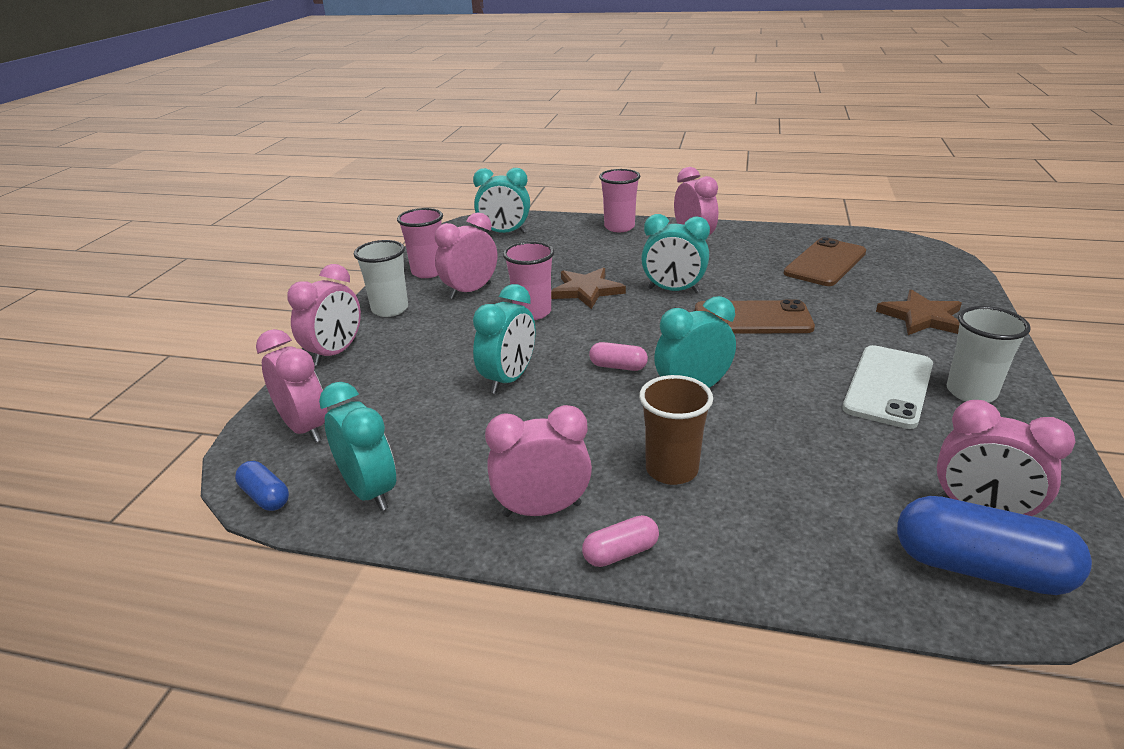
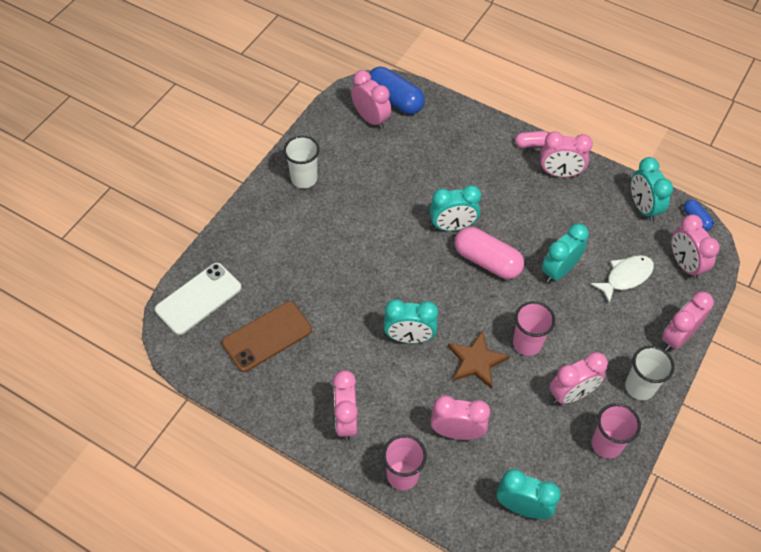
camera: 165 degrees left, 25 degrees up
pink capsule [589,342,648,371] -> pink capsule [455,227,524,279], size x1.95
brown cup [639,375,713,485] -> none
turquoise clock [641,214,710,293] -> turquoise clock turned 150 degrees clockwise [384,299,438,343]
brown phone [695,300,815,334] -> none
white phone [842,345,933,429] -> white phone moved to [155,263,242,335]
brown star [876,289,962,335] -> none
none -> pink clock [431,395,490,440]
none -> white fish [591,255,654,303]

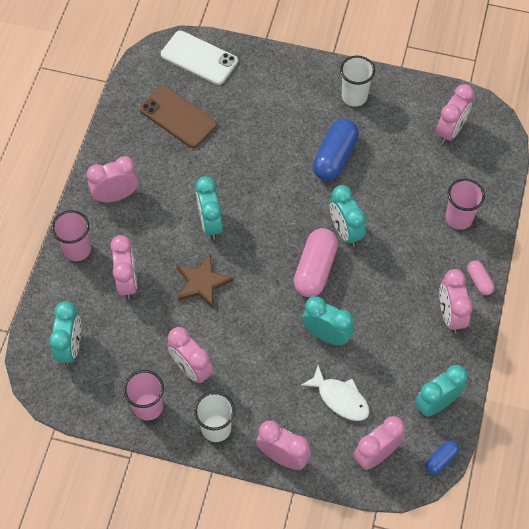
camera: 75 degrees right, 5 degrees up
blue capsule [369,67,425,114] -> blue capsule moved to [313,118,359,181]
pink cup [513,301,555,356] -> pink cup moved to [446,178,485,230]

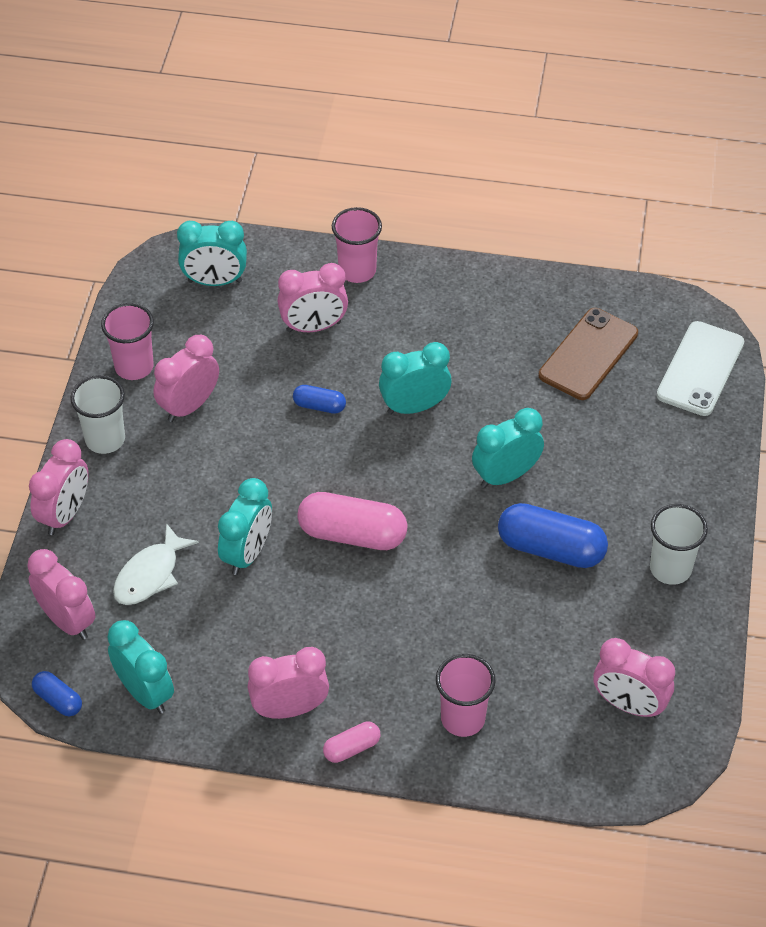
camera: 85 degrees right, 10 degrees down
pink clock [87,156,139,203] -> none
brown star [177,253,233,308] -> blue capsule [293,385,346,414]
turquoise clock [329,185,366,247] -> turquoise clock moved to [472,408,544,488]

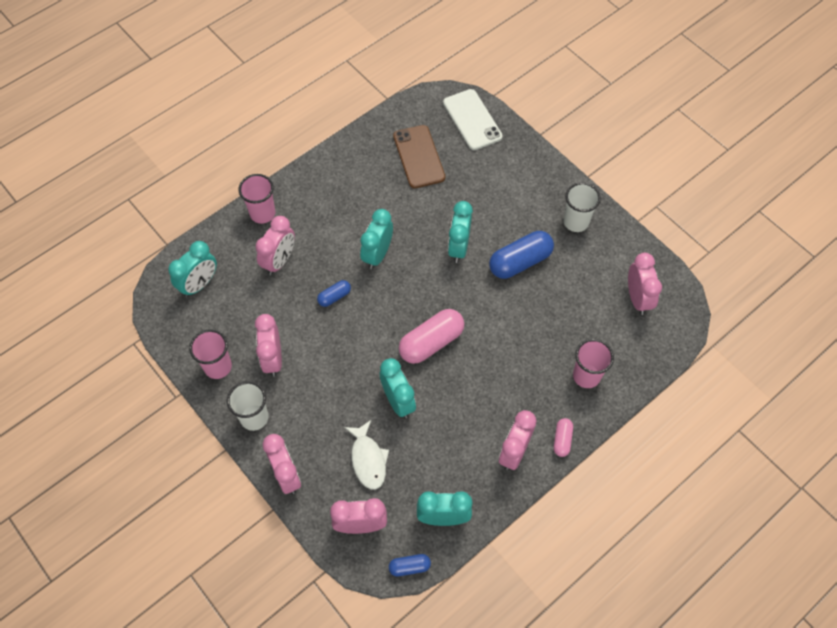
camera: 50 degrees left, 10 degrees up
pink clock [593,638,675,718] -> pink clock turned 75 degrees counterclockwise [628,253,662,315]

